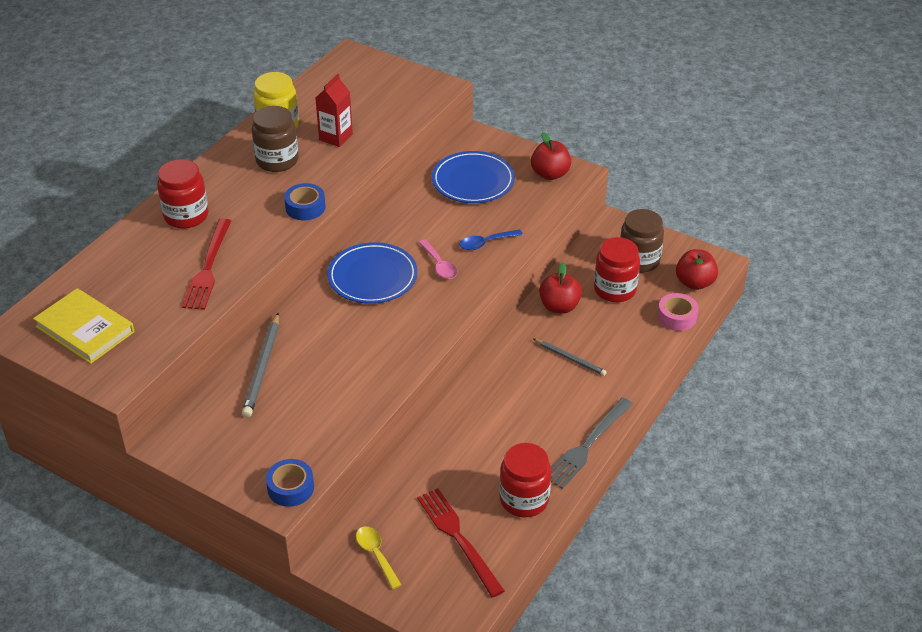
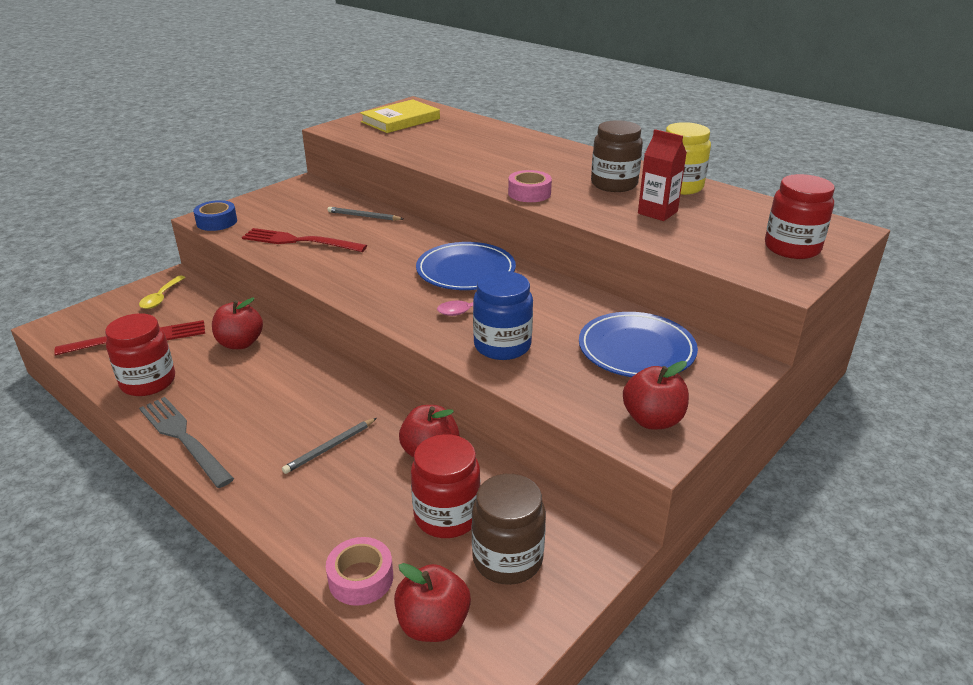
camera: 100 degrees right, 10 degrees down
red jar [157,159,208,229] -> red jar moved to [765,174,835,259]
red fork [182,218,231,310] -> red fork moved to [242,228,367,252]
grey pencil [242,313,279,418] -> grey pencil [328,207,403,221], size x0.63
blue tape [284,183,326,220] -> pink tape [508,170,552,202]
yellow spoon [356,526,402,589] -> yellow spoon turned 120 degrees clockwise [139,276,186,309]
blue spoon [459,229,523,250] -> blue jar [473,271,533,360]
none -> red apple [212,297,263,349]

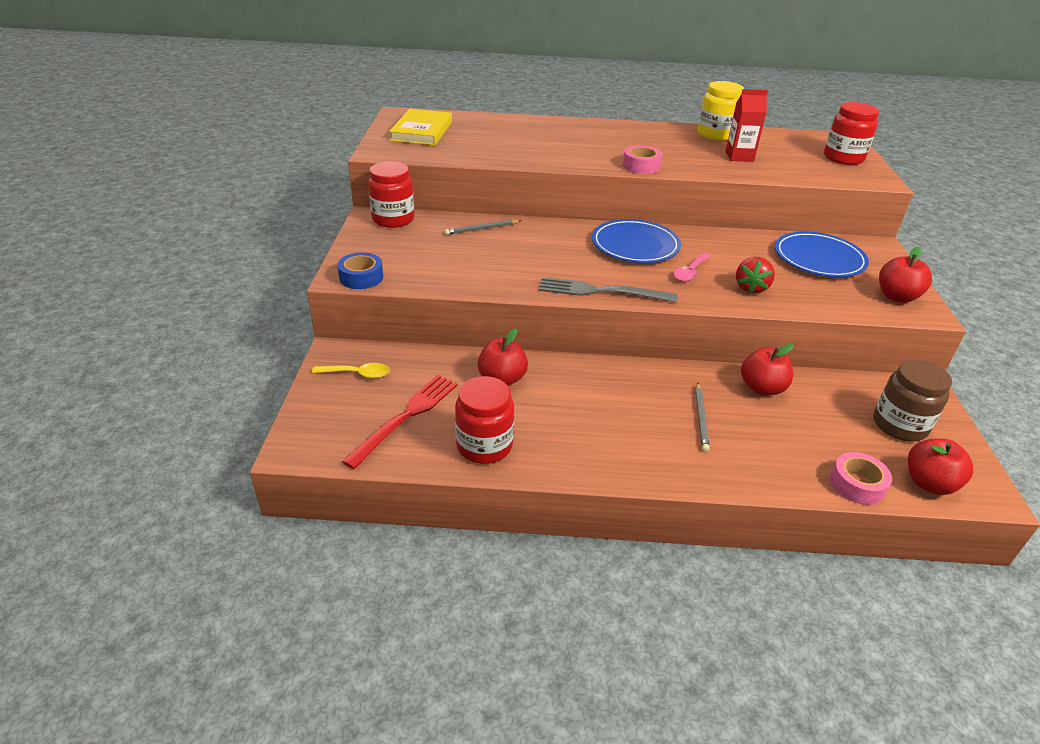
camera: 40 degrees left, 5 degrees up
yellow spoon [139,276,186,309] -> yellow spoon turned 60 degrees counterclockwise [312,363,390,378]
grey fork [139,397,234,488] -> grey fork moved to [539,277,678,302]
red fork [242,228,367,252] -> none
red jar [411,434,481,538] -> red jar moved to [368,161,415,228]
blue jar [473,271,533,360] -> red strawberry [736,257,775,294]
brown jar [591,120,643,192] -> none

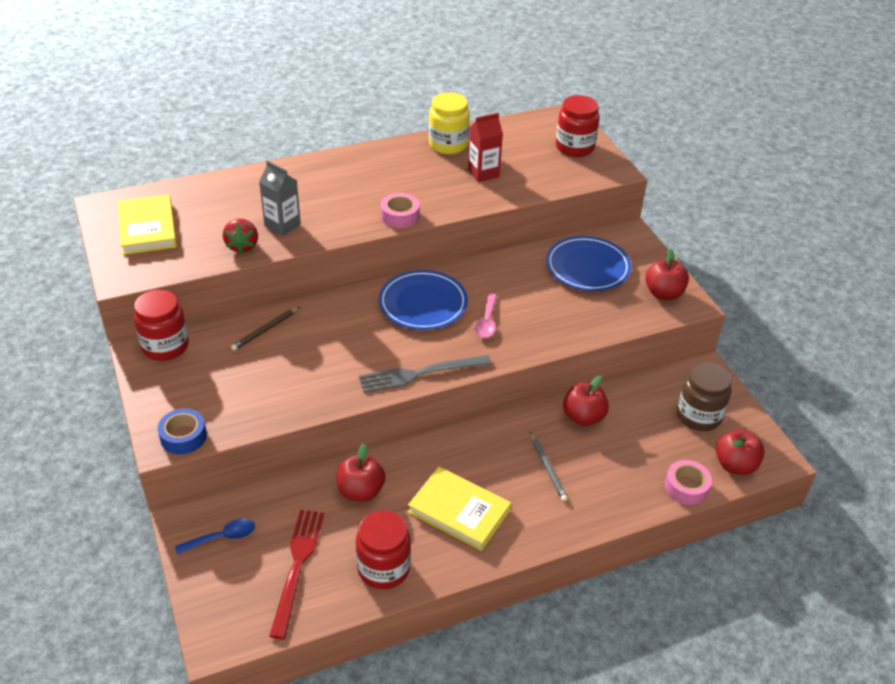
camera: 25 degrees left, 5 degrees up
yellow spoon [312,363,390,378] -> blue spoon [175,518,255,554]
grey pencil [444,219,521,235] -> brown pencil [231,307,300,351]
red strawberry [736,257,775,294] -> red strawberry moved to [223,219,258,254]
none -> grey carton [259,160,301,236]
none -> yellow book [408,467,511,551]

